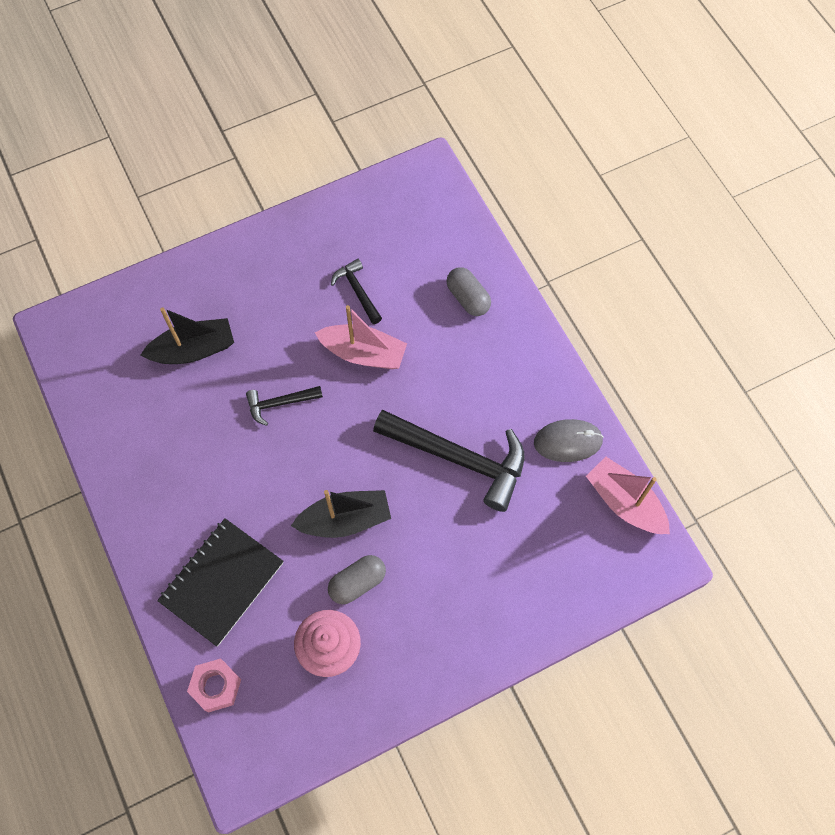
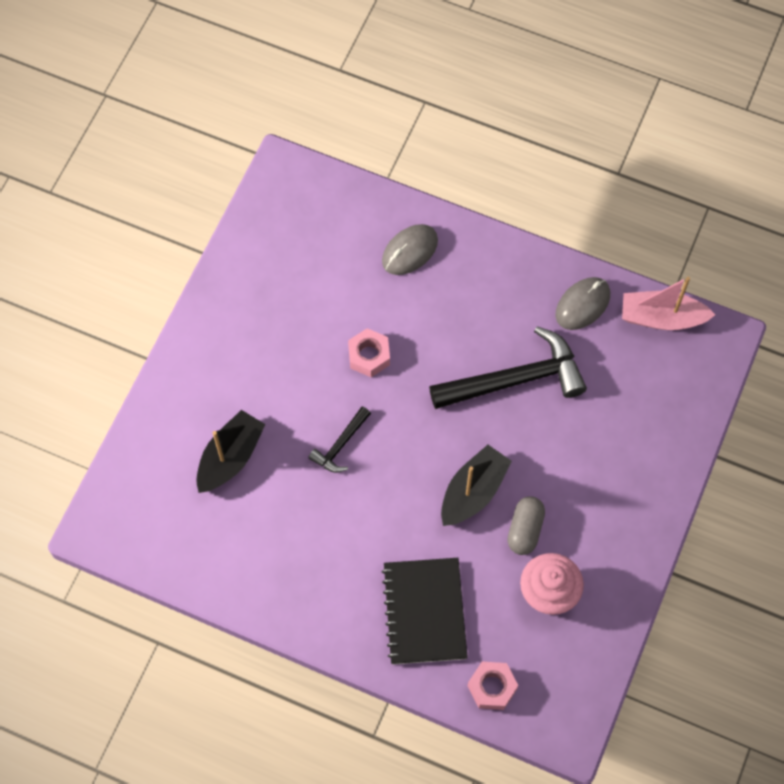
camera: 40 degrees left, 0 degrees up
pink boat [315,305,407,369] -> pink nut [348,328,390,377]
black hammer [331,259,382,324] -> none
grey capsule [446,267,491,316] -> grey mouse [382,224,438,275]

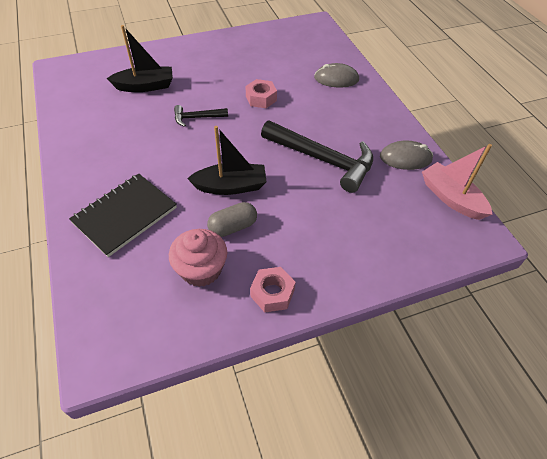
camera: 45 degrees right, 15 degrees down
pink nut [468,662,518,710] -> pink nut moved to [250,267,295,312]

